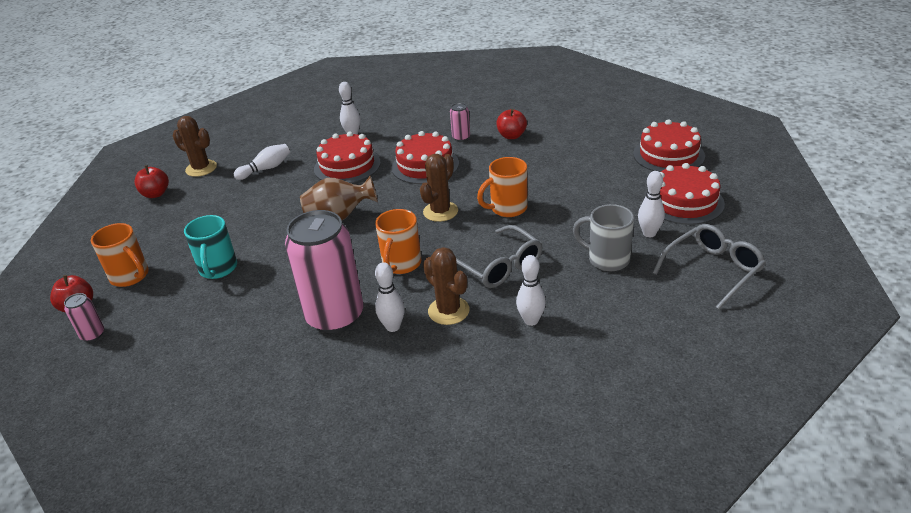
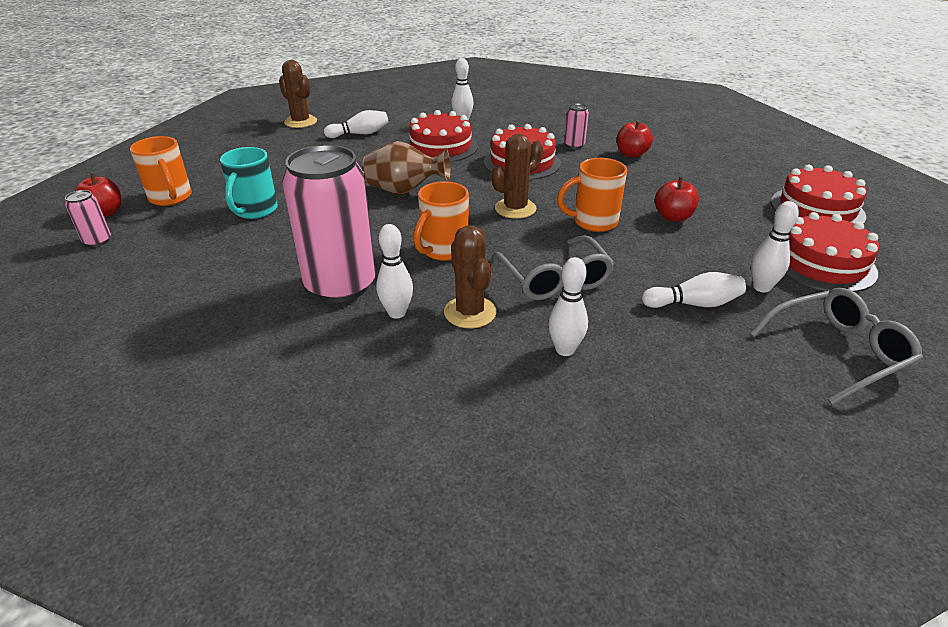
camera: 15 degrees right, 0 degrees up
red apple [134,165,169,198] -> red apple moved to [655,177,699,222]
grey mug [573,204,634,271] -> white bowling pin [642,272,746,308]

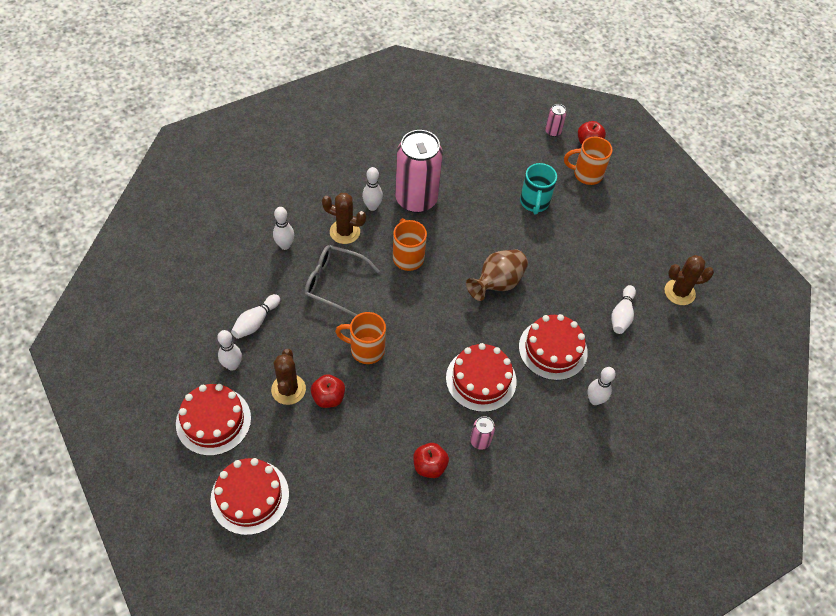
camera: 125 degrees right, 20 degrees up
turquoise mug [220,147,278,219] -> turquoise mug turned 135 degrees counterclockwise [520,163,557,215]
brown cactus [492,134,543,219] -> brown cactus moved to [271,349,306,405]
orange mug [557,158,627,232] -> orange mug turned 105 degrees counterclockwise [335,312,386,364]
grey glasses [750,288,923,405] -> none

